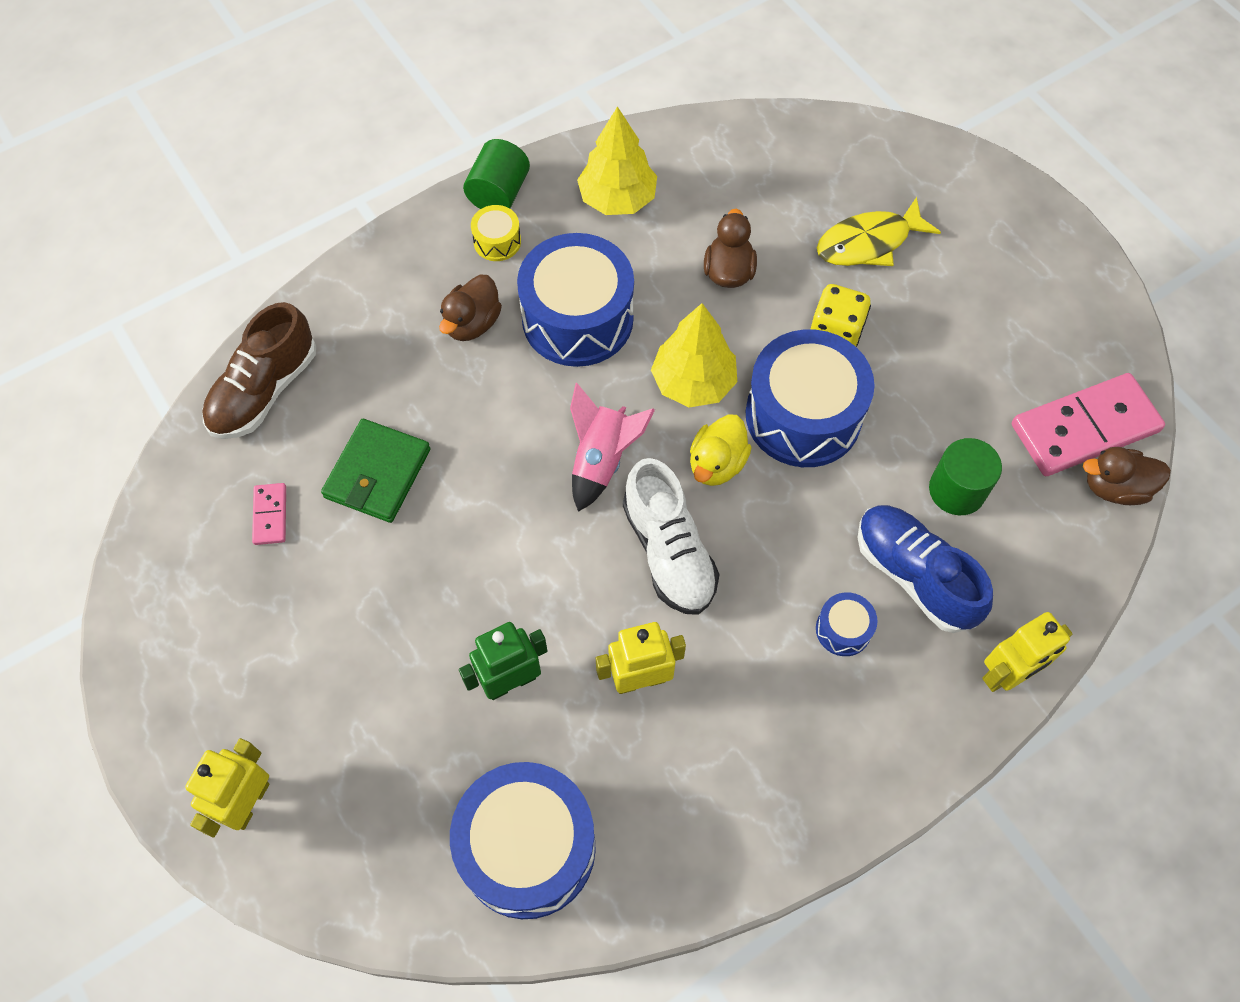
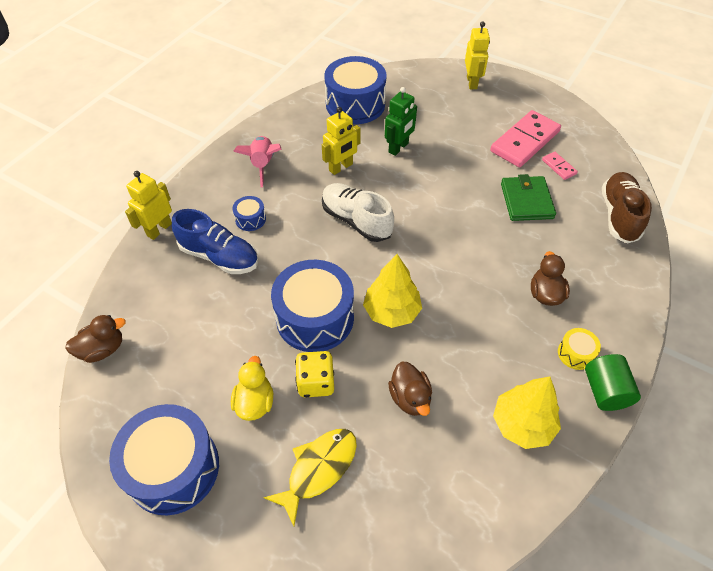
camera: 155 degrees right, 10 degrees down
blue drum [517,233,634,367] -> blue drum moved to [109,404,219,516]
pink rocket [570,383,655,512] -> pink rocket moved to [233,136,282,187]
yellow duck [690,414,752,486] -> yellow duck moved to [231,356,273,421]
green cylinder [929,438,1002,515] -> none
pink domino [1012,373,1165,476] -> pink domino moved to [490,110,561,167]

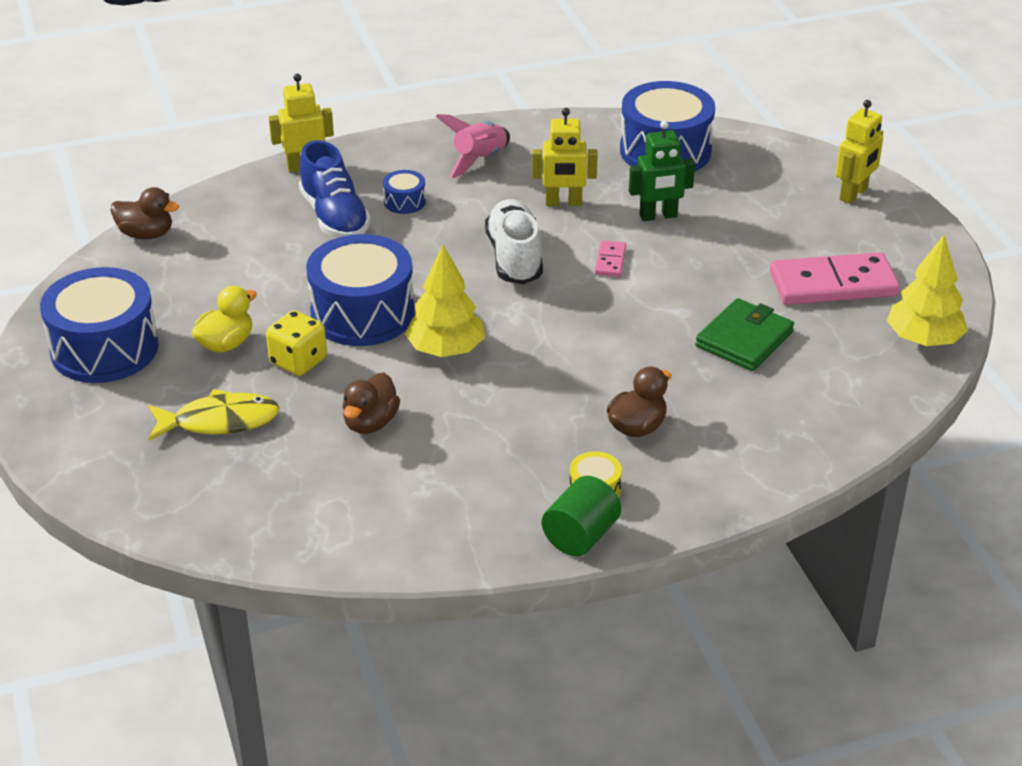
camera: 40 degrees right, 15 degrees down
yellow tree [493,377,561,449] -> yellow tree moved to [887,235,968,346]
pink domino [542,152,578,180] -> pink domino moved to [595,240,626,277]
brown shoe [602,172,652,243] -> none

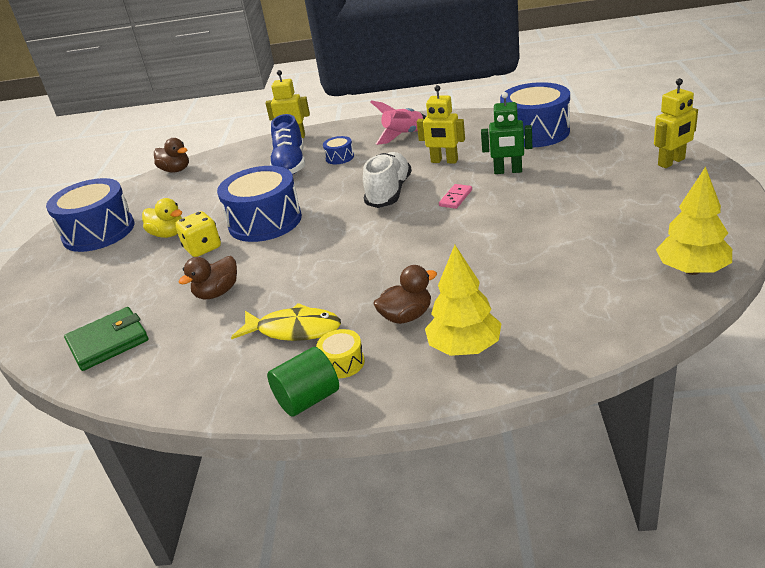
camera: 25 degrees right, 5 degrees down
yellow fish [149,389,280,441] -> yellow fish moved to [231,303,341,341]
yellow duck [191,286,257,352] -> yellow duck turned 60 degrees clockwise [142,198,182,238]
yellow tree [405,245,485,357] -> yellow tree moved to [425,245,502,356]
green wallet [695,298,794,371] -> green wallet moved to [64,307,149,371]
pink domino [770,252,900,305] -> none

